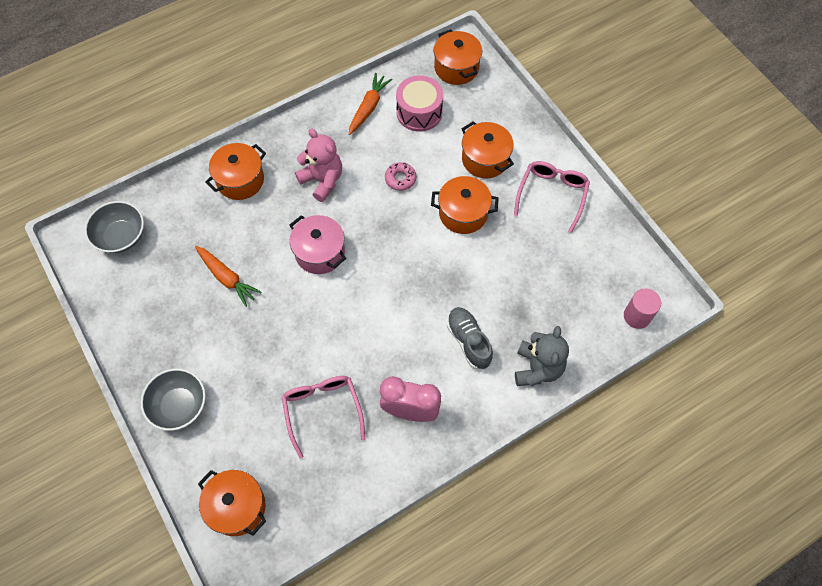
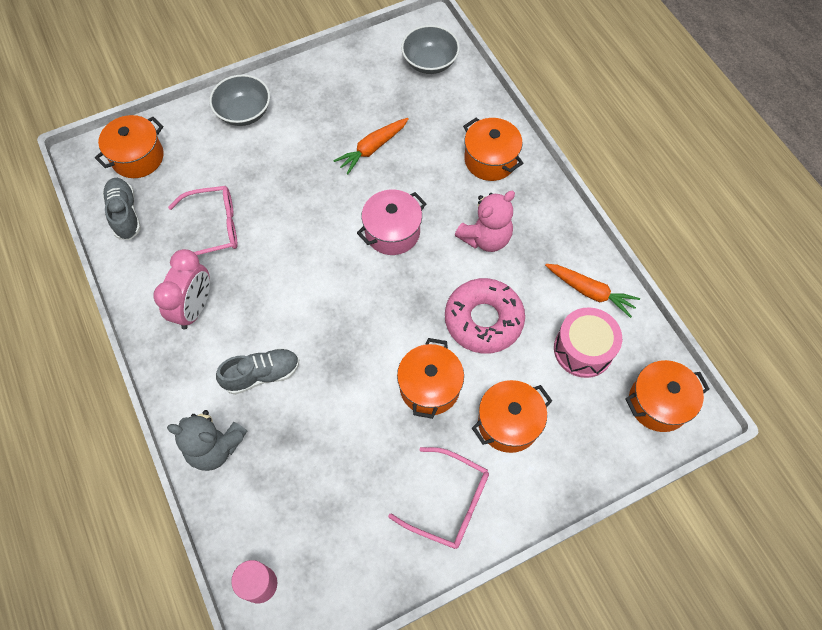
camera: 95 degrees right, 0 degrees up
pink donut [385,162,416,191] -> pink donut [445,278,525,354], size x2.06
none -> grey shoe [102,178,141,240]

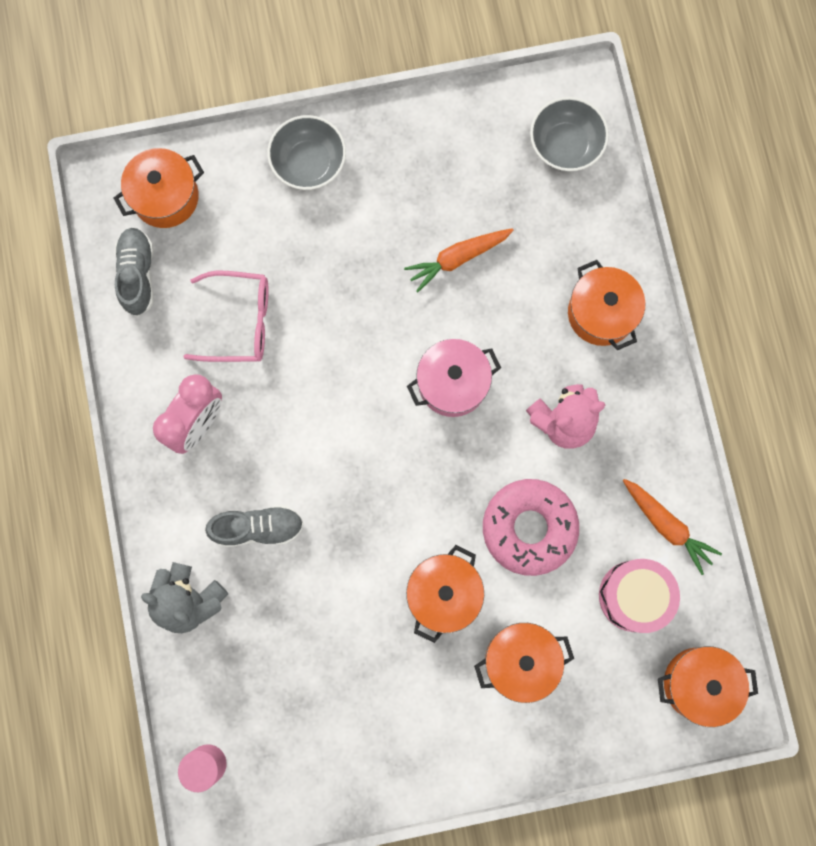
camera: 15 degrees right, 15 degrees up
pink glasses [388,447,489,549] -> none

